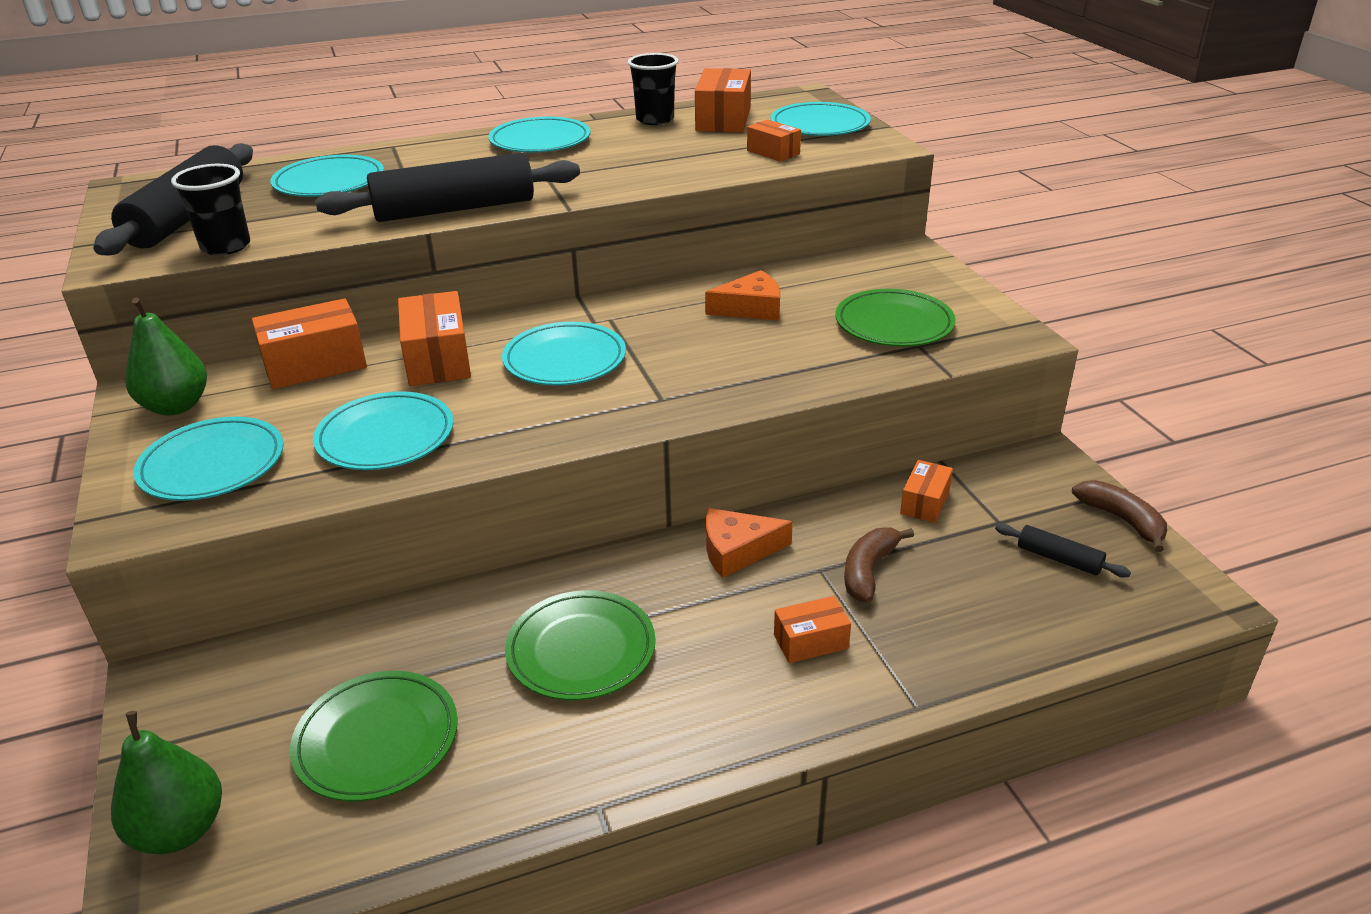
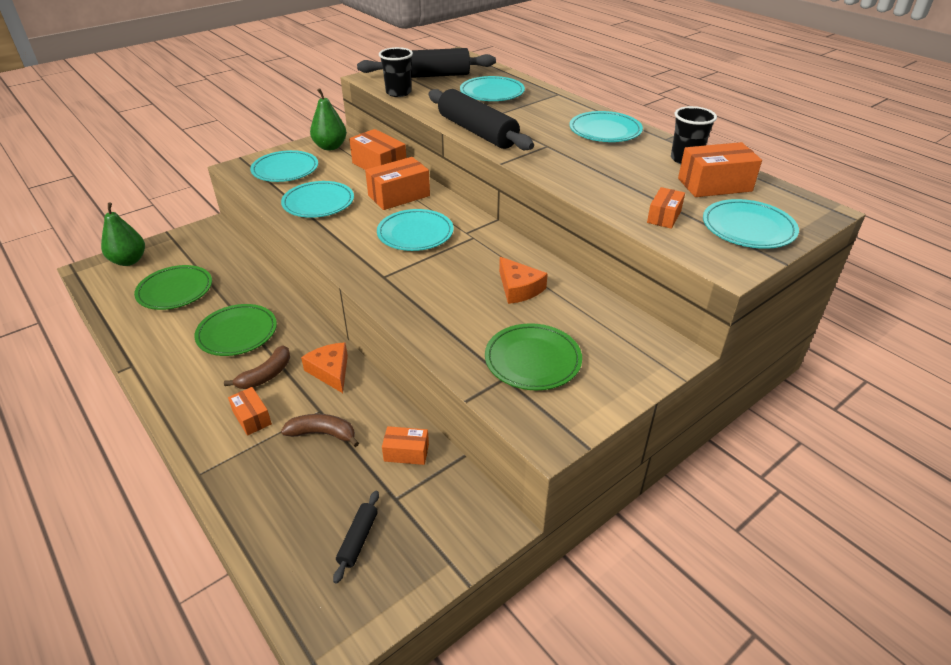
camera: 70 degrees right, 5 degrees up
brown banana [1072,480,1167,552] -> brown banana moved to [224,345,290,389]

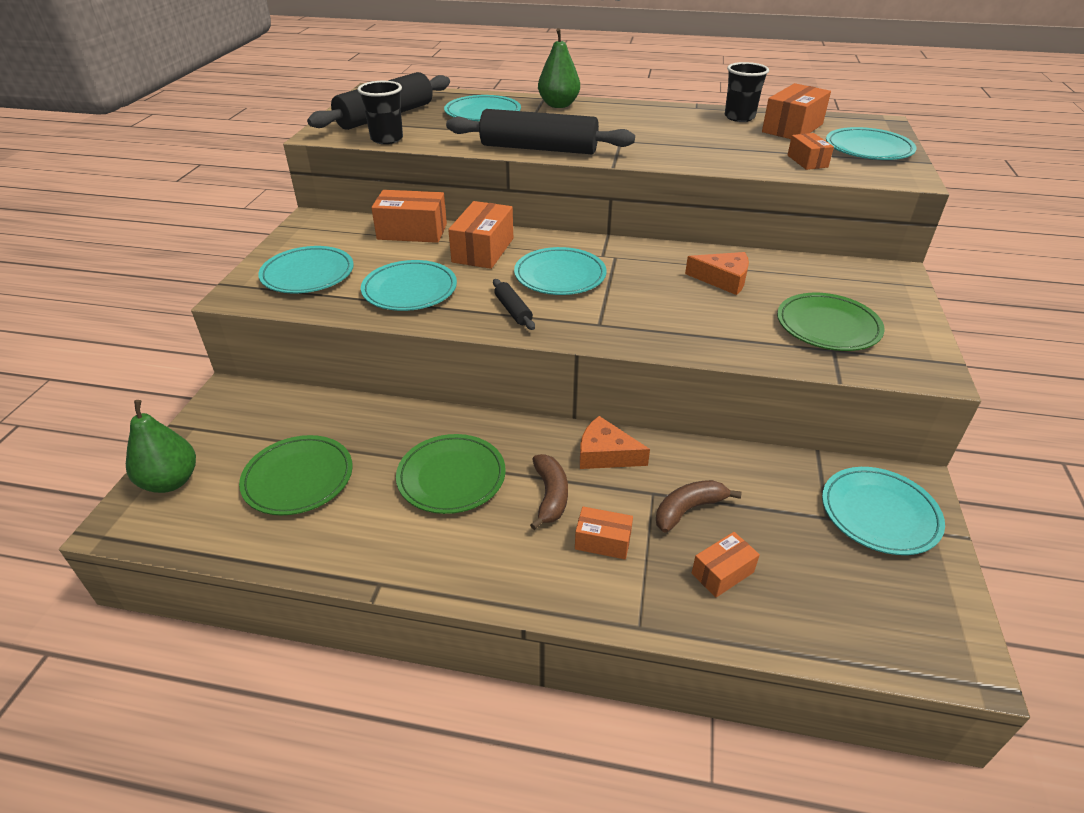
camera: 40 degrees left, 0 degrees up
green pear [310,88,347,151] -> green pear moved to [538,28,580,108]
black rolling pin [333,491,379,584] -> black rolling pin moved to [493,279,535,330]
orange box [382,426,429,465] -> orange box moved to [692,532,760,597]
turquoise plate [570,111,643,142] -> turquoise plate moved to [822,467,945,555]

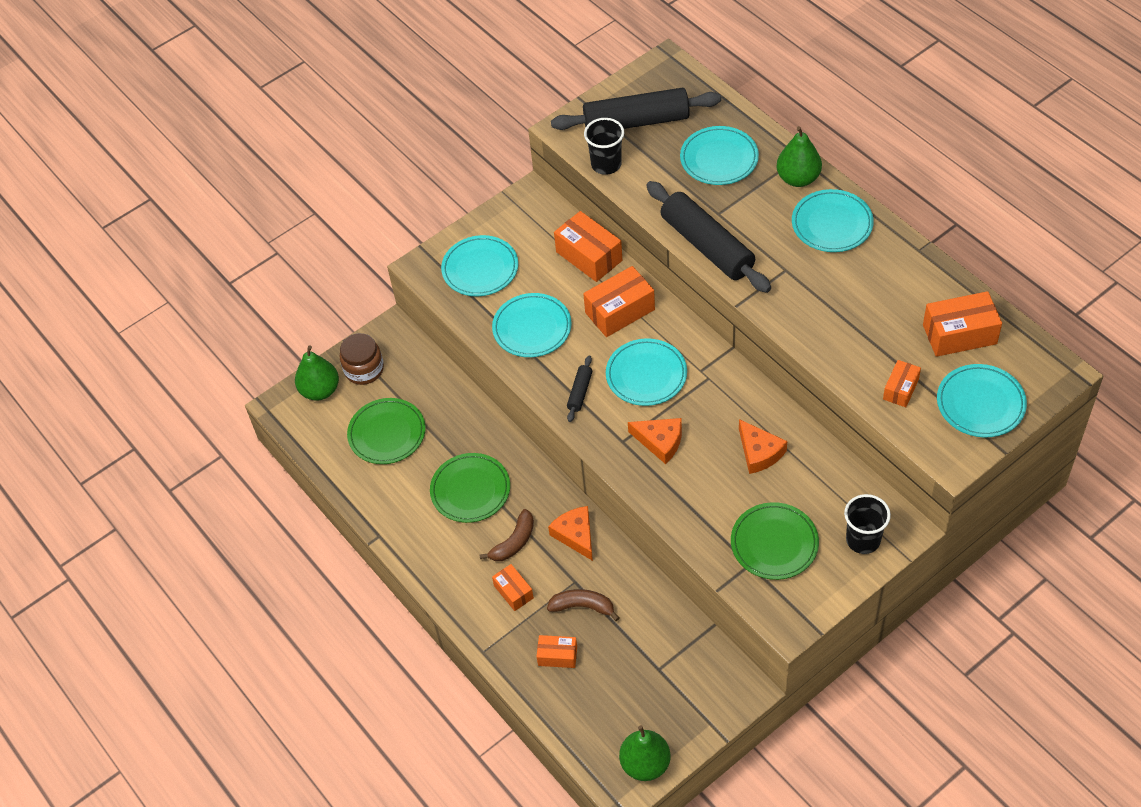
camera: 45 degrees right, 15 degrees up
black cup [725,62,769,122] -> black cup moved to [844,494,891,554]
turquoise plate [822,467,945,555] -> turquoise plate moved to [792,189,874,252]
none -> brown jar [340,333,384,385]
none -> green pear [619,725,670,781]
none -> orange cheese [628,418,682,464]

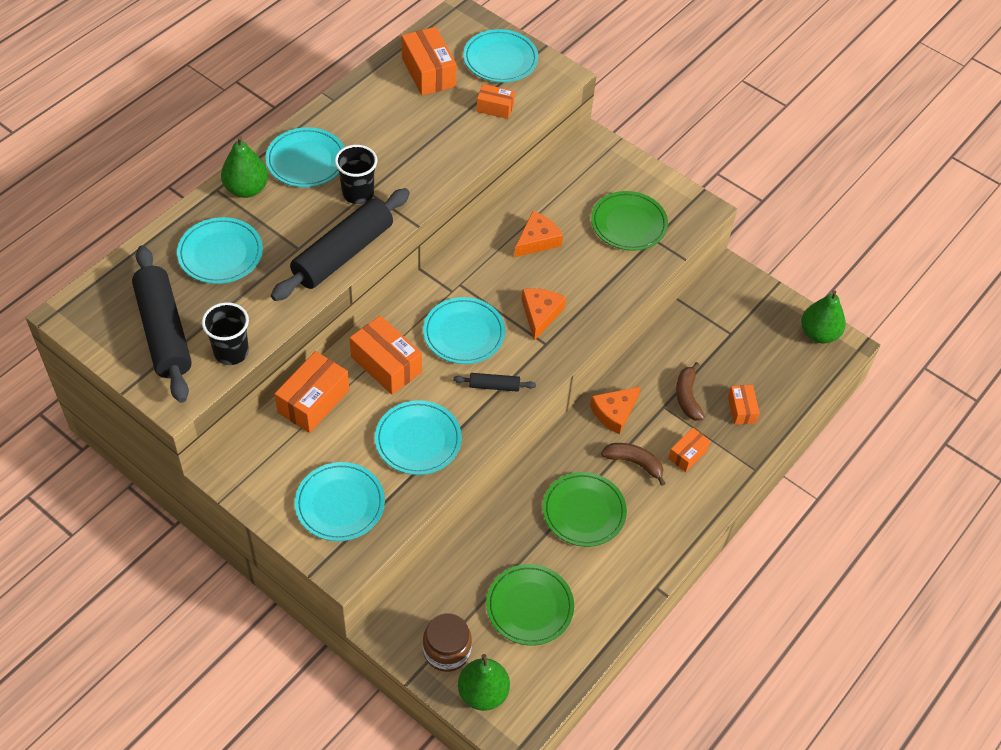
camera: 110 degrees left, 0 degrees up
black cup [844,494,891,554] -> black cup moved to [335,145,377,204]

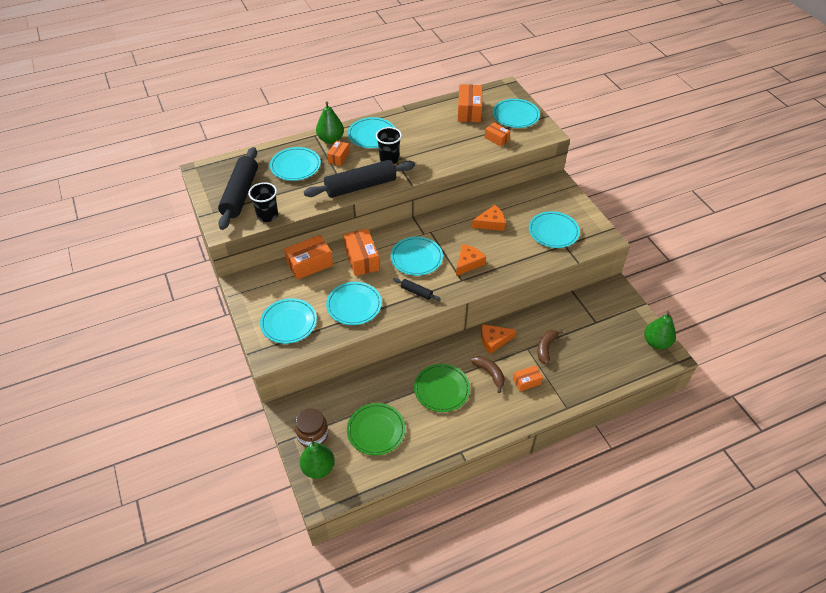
camera: 30 degrees right, 5 degrees down
green plate [591,191,668,251] -> turquoise plate [529,211,580,248]
orange box [728,385,760,425] -> orange box moved to [327,141,350,166]

